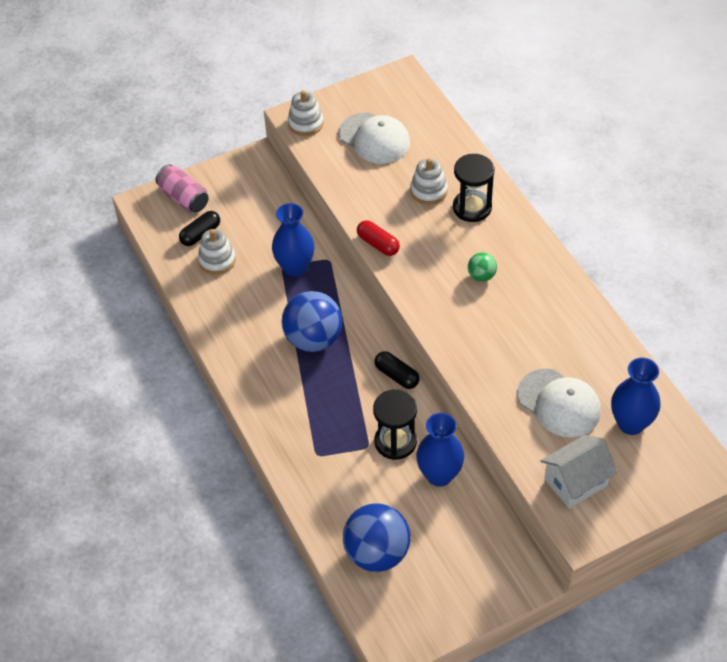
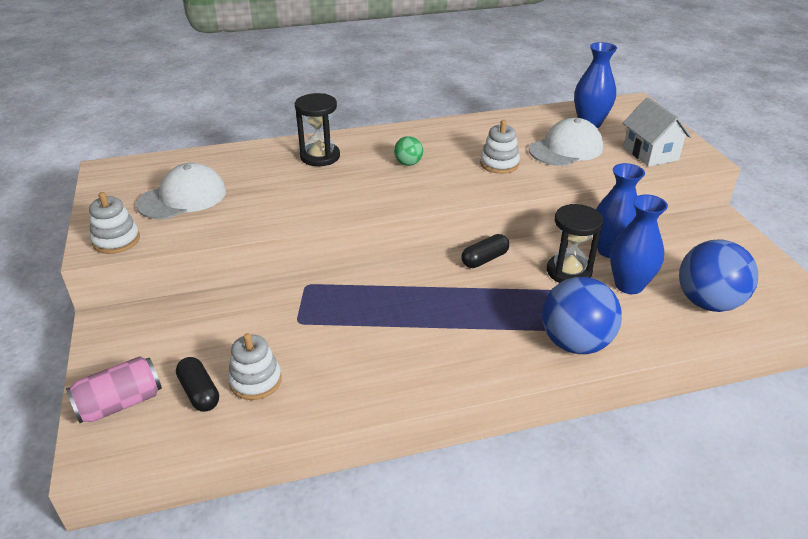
camera: 80 degrees left, 15 degrees down
blue vase [272,203,315,277] -> blue vase moved to [610,194,668,294]
blue ball [282,291,342,352] -> blue ball moved to [542,277,622,354]
red capsule [357,220,400,256] -> none
white stacking toy [410,158,448,205] -> white stacking toy moved to [480,120,520,174]

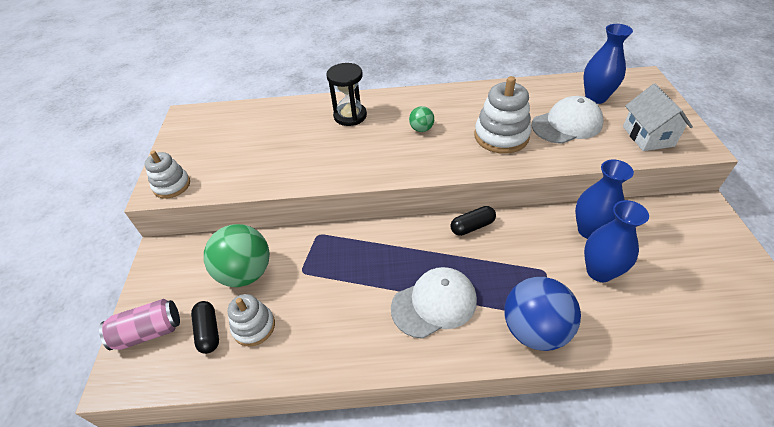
camera: 15 degrees right, 10 degrees up
white cap [136,163,226,219] -> white cap moved to [391,267,477,339]
white stacking toy [480,120,520,174] -> white stacking toy [474,76,531,154], size x1.56
black hourglass [547,204,603,283] -> none
blue ball [679,240,758,312] -> none
none -> green ball [204,224,270,287]

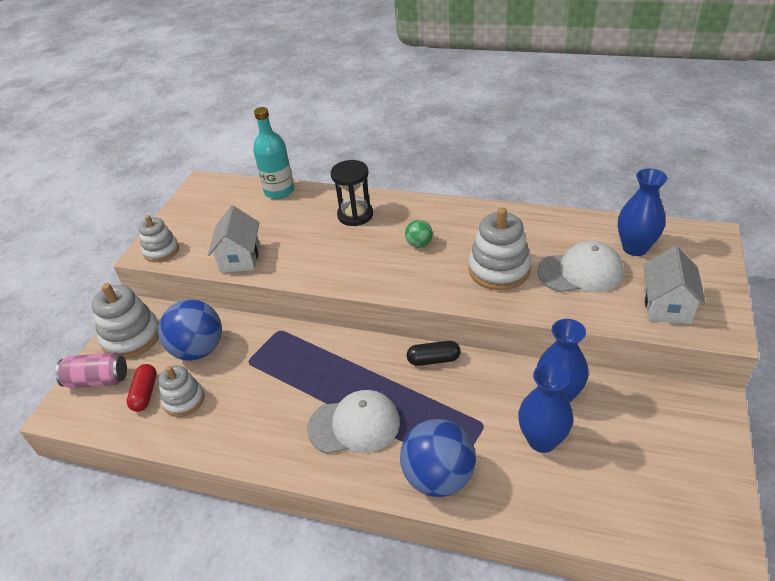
camera: 20 degrees right, 5 degrees down
black capsule [191,301,219,354] -> red capsule [127,364,157,412]
green ball [204,224,270,287] -> blue ball [158,299,222,361]
none -> white stacking toy [92,283,159,359]
none -> white house [208,206,260,273]
none -> turquoise bottle [253,107,294,199]

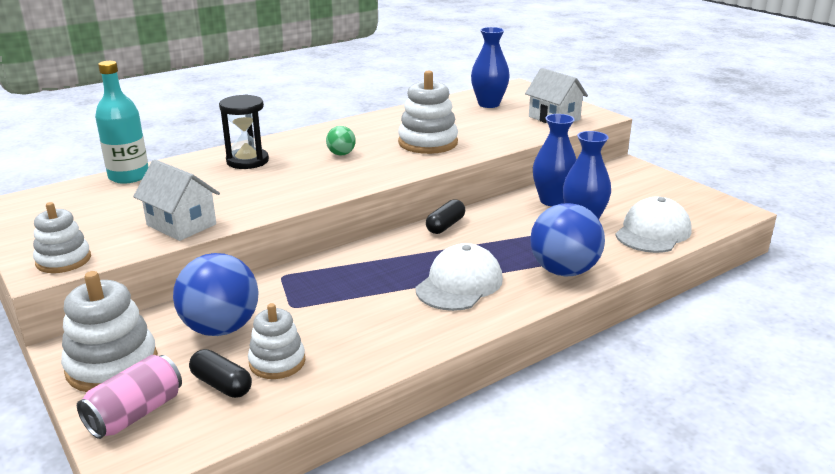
camera: 55 degrees left, 15 degrees down
red capsule [127,364,157,412] -> black capsule [189,349,252,398]
white cap [537,241,624,292] -> white cap moved to [615,197,692,253]

